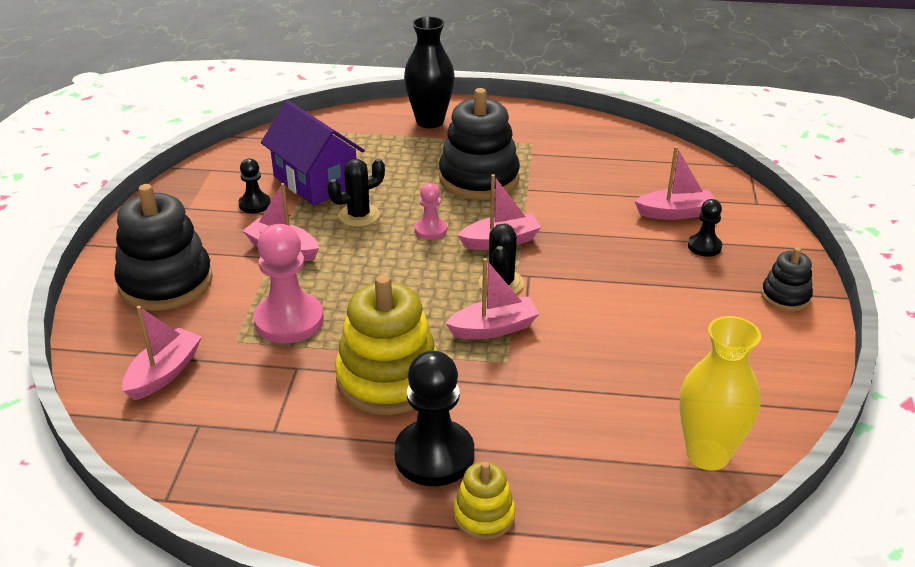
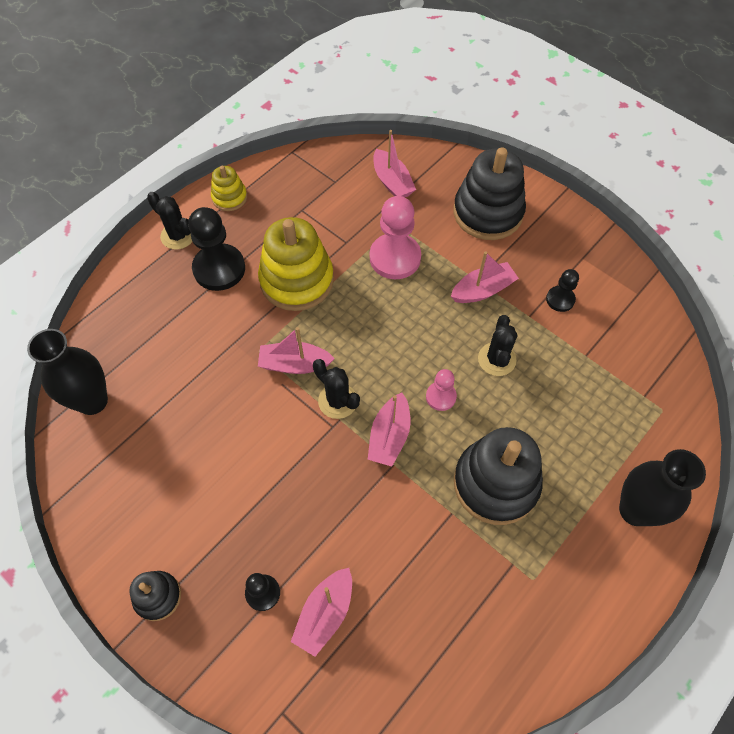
camera: 125 degrees right, 25 degrees up
purple house [261,101,365,206] -> none
pink boat [445,258,539,339] -> pink boat turned 75 degrees clockwise [258,327,335,374]
yellow stacking toy [453,462,515,540] -> yellow stacking toy moved to [211,166,247,211]
yellow vase [679,316,761,471] -> black vase [27,329,108,415]
none -> black cactus [147,192,192,249]

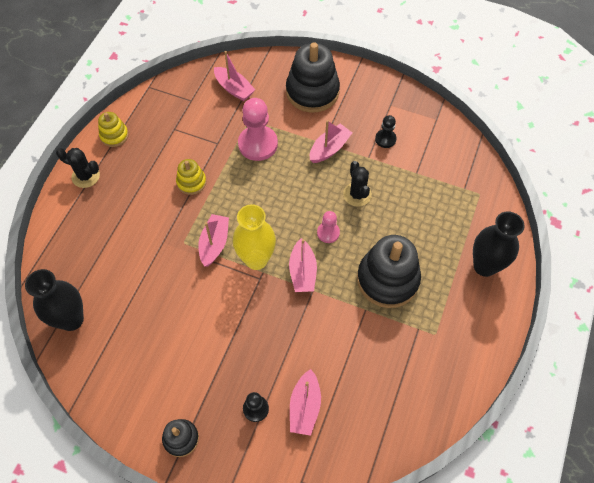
camera: 20 degrees left, 0 degrees up
black pawn [188,207,245,291] -> none
yellow stacking toy [258,217,334,311] -> yellow stacking toy [176,159,206,195], size x0.51
pink boat [258,327,335,374] -> pink boat turned 120 degrees clockwise [198,214,229,267]
black cactus [313,359,360,419] -> yellow vase [233,204,276,270]

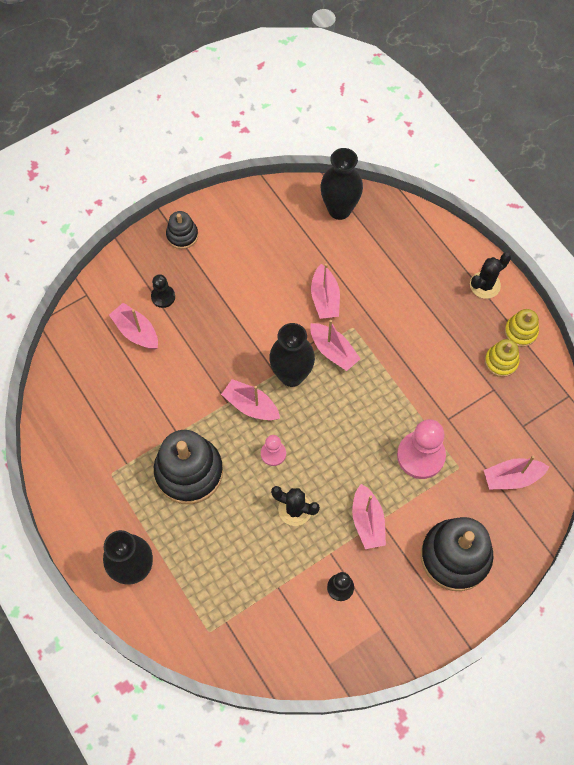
camera: 125 degrees right, 5 degrees up
yellow stacking toy [176,159,206,195] -> yellow stacking toy moved to [485,339,519,377]
yellow vase [233,204,276,270] -> black vase [269,323,315,387]
none -> pink boat [311,263,340,319]

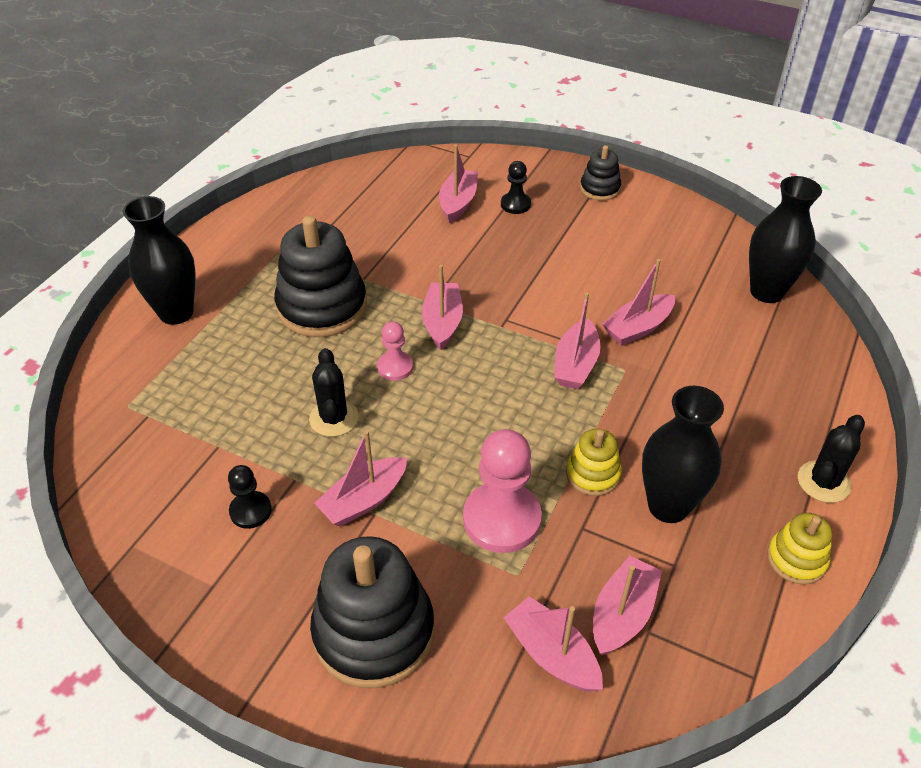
camera: 60 degrees right, 20 degrees down
black vase [269,323,315,387] -> black vase moved to [642,386,724,523]
black cactus [470,253,511,299] -> black cactus turned 75 degrees counterclockwise [798,415,865,503]
yellow stacking toy [485,339,519,377] -> yellow stacking toy moved to [566,429,622,496]
none -> pink boat [593,556,662,655]

